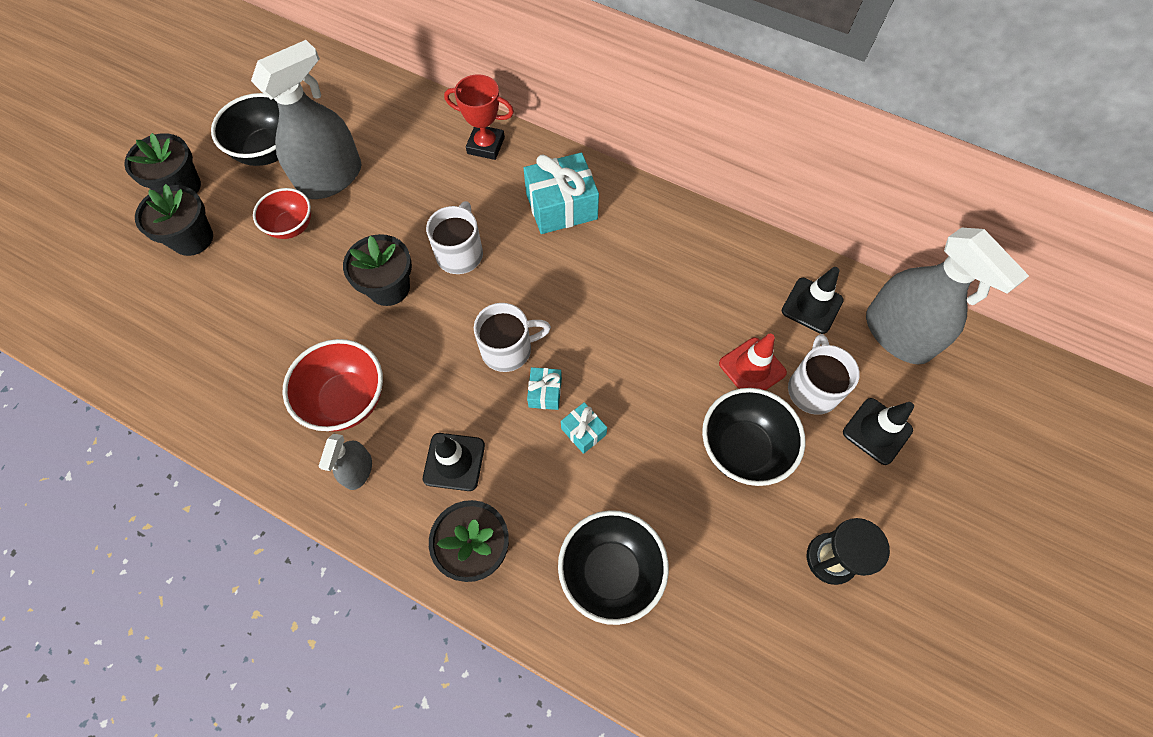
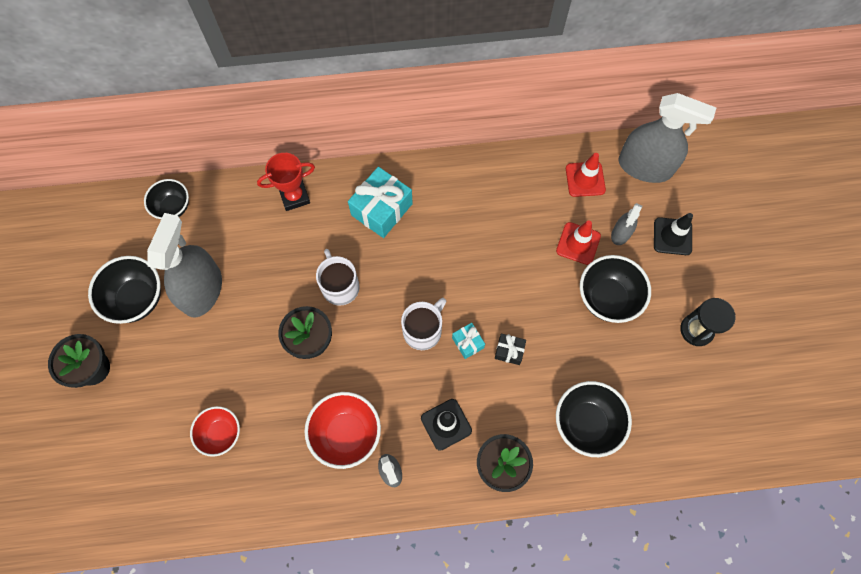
camera: 35 degrees left, 5 degrees up
black flower pot [135,184,213,256] -> none
red bowl [253,188,311,239] -> red bowl moved to [190,406,240,457]
turquoise gift [561,402,607,454] -> black gift [495,334,526,365]
black traffic cone [782,267,844,334] -> red traffic cone [566,153,606,197]
white mug [788,334,860,415] -> grey spray bottle [611,203,642,245]
none -> black bowl [144,179,189,219]

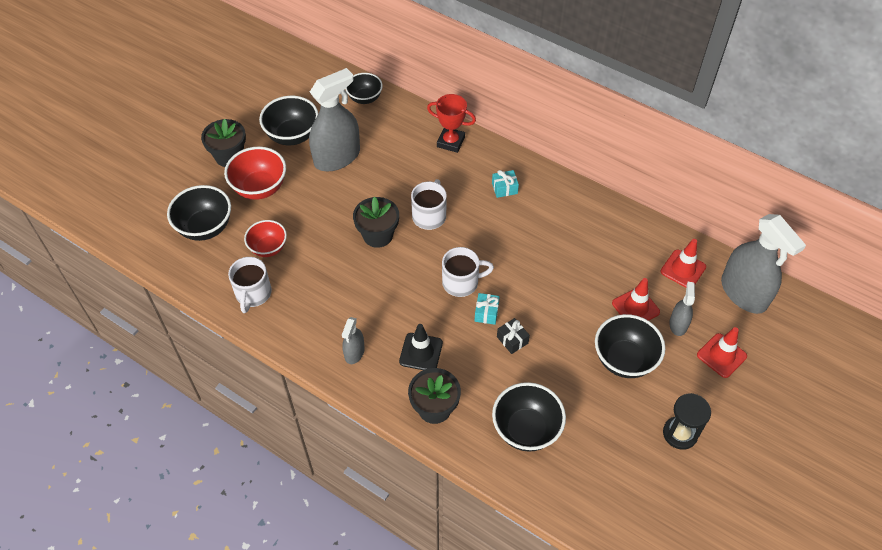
camera: 40 degrees right, 15 degrees down
red bowl [304,392,381,469] -> red bowl moved to [224,147,286,200]
turquoise gift [348,167,413,238] -> turquoise gift [492,170,519,198], size x0.50
grey spray bottle [611,203,642,245] -> grey spray bottle turned 120 degrees clockwise [669,282,695,336]
black traffic cone [654,213,693,255] -> red traffic cone [697,327,747,378]
none -> black bowl [167,185,231,241]
none -> white mug [228,257,272,313]

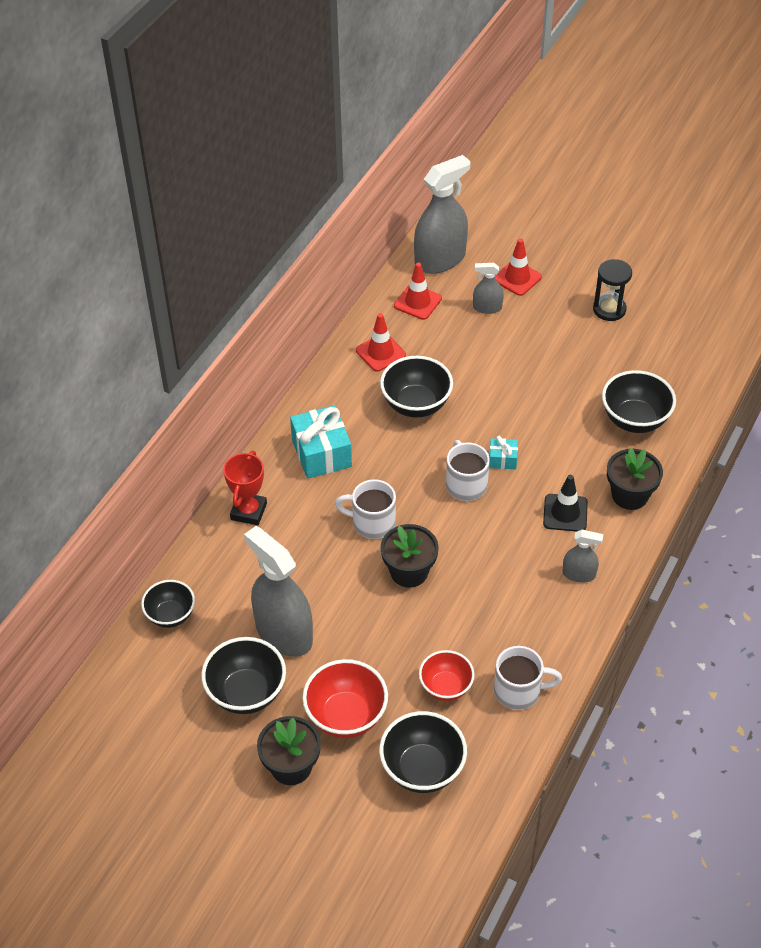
camera: 95 degrees left, 5 degrees down
turquoise gift [492,170,519,198] -> turquoise gift [290,405,352,479], size x1.99
black gift [497,318,530,354] -> none
black bowl [595,314,665,378] -> black bowl moved to [380,356,453,418]
red traffic cone [612,278,660,321] -> red traffic cone moved to [356,313,406,372]

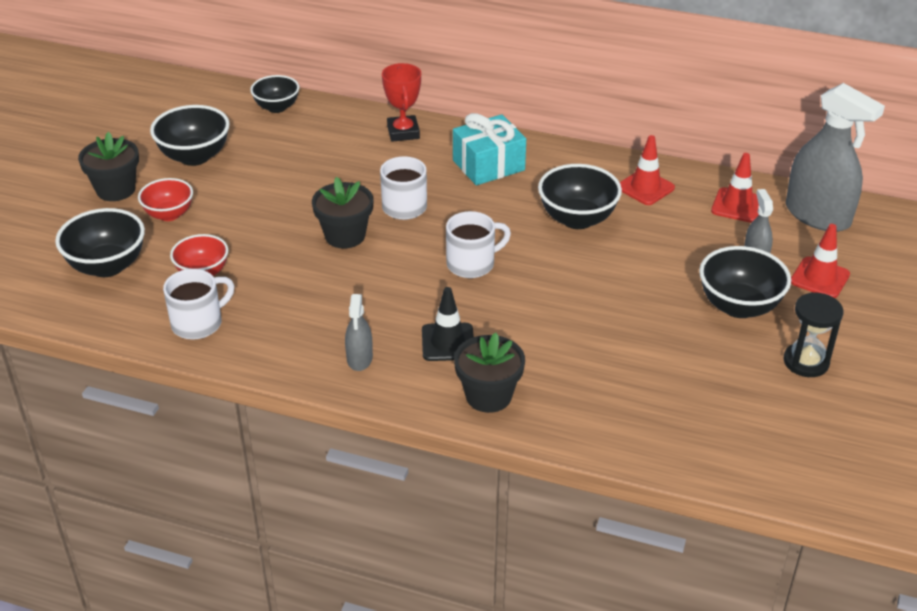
camera: 80 degrees right, 10 degrees down
red trophy [223,451,267,525] -> red trophy turned 75 degrees clockwise [382,63,421,142]
grey spray bottle [244,526,313,657] -> none
red bowl [302,659,388,738] -> red bowl [138,178,193,221], size x0.66
turquoise gift [489,436,518,469] -> none
white mug [494,646,562,710] -> white mug turned 120 degrees counterclockwise [163,269,234,340]
black bowl [602,370,676,433] -> black bowl moved to [699,246,791,318]

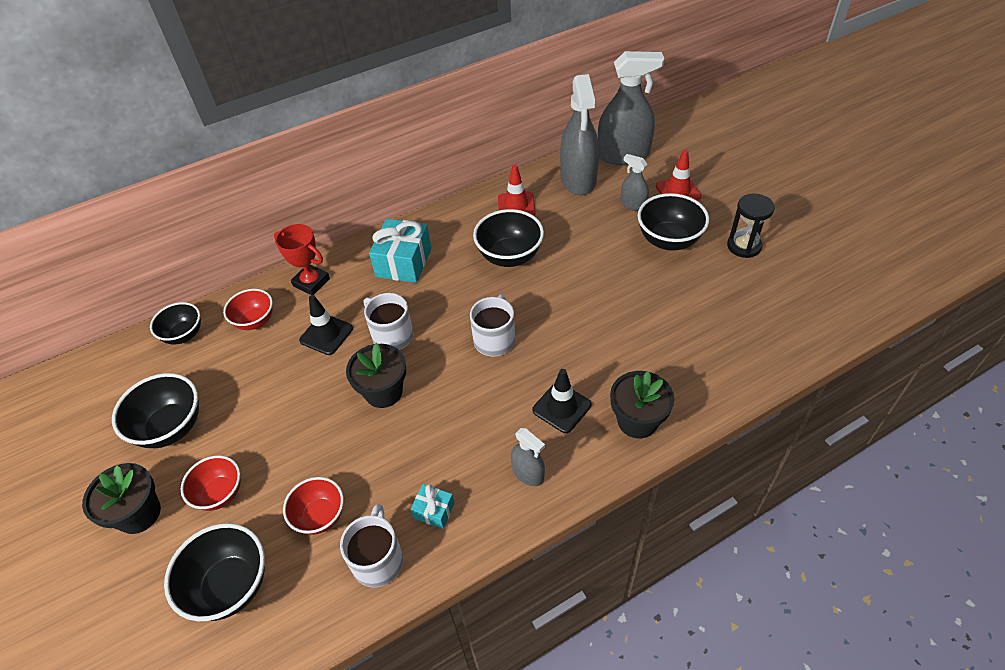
camera: 45 degrees left, 10 degrees up
red traffic cone [711,153,759,223] -> grey spray bottle [560,74,599,195]
none -> red bowl [223,289,273,330]
none -> black traffic cone [299,295,353,355]
none -> turquoise gift [411,484,455,529]

